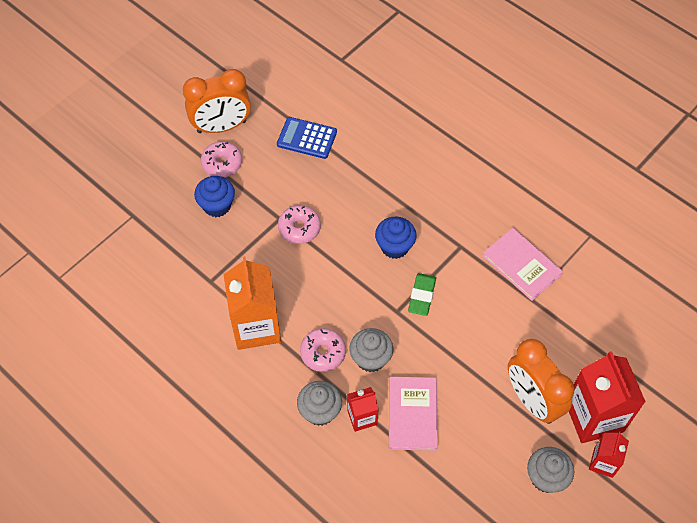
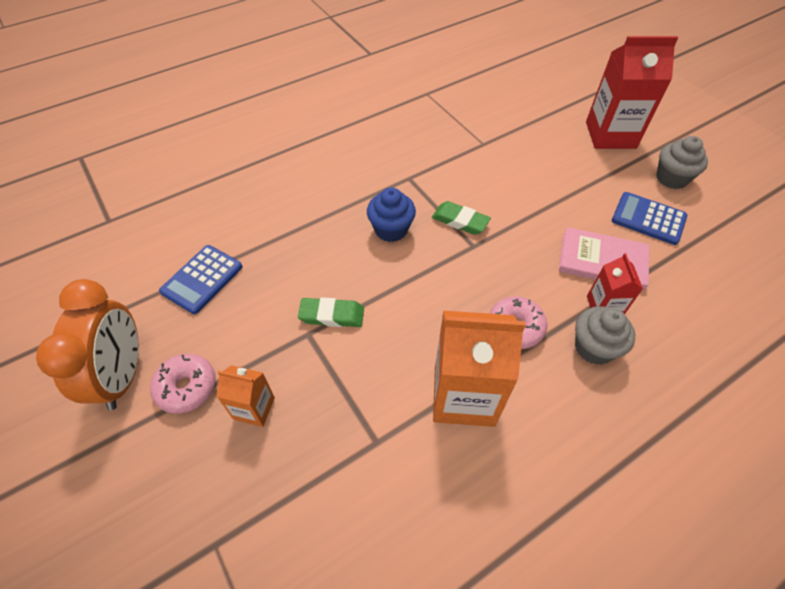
camera: 75 degrees left, 5 degrees down
blue cupcake [194,176,235,217] -> orange carton [216,365,275,427]
pink donut [278,205,321,244] -> green eraser [298,297,364,327]
grey cupcake [349,328,393,372] -> none
pink book [482,228,563,301] -> none
orange clock [508,339,575,424] -> none
red carton [589,431,629,478] -> none
none -> blue calculator [612,192,687,245]

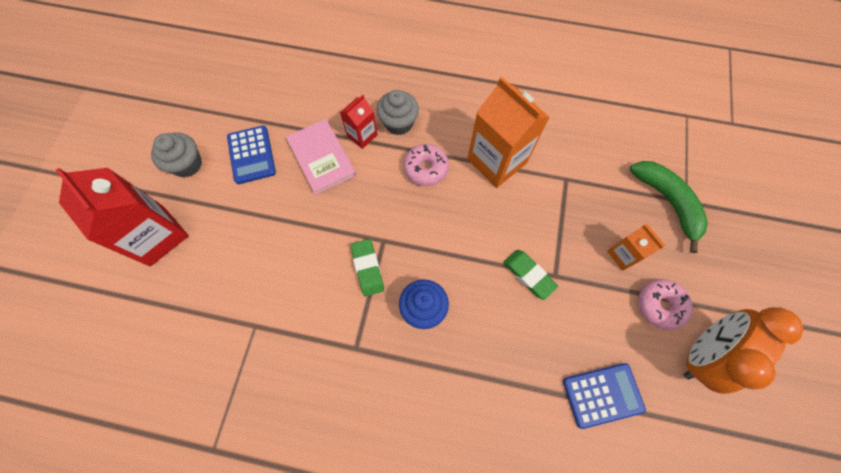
camera: 135 degrees left, 15 degrees up
none -> green banana [630,161,708,253]

